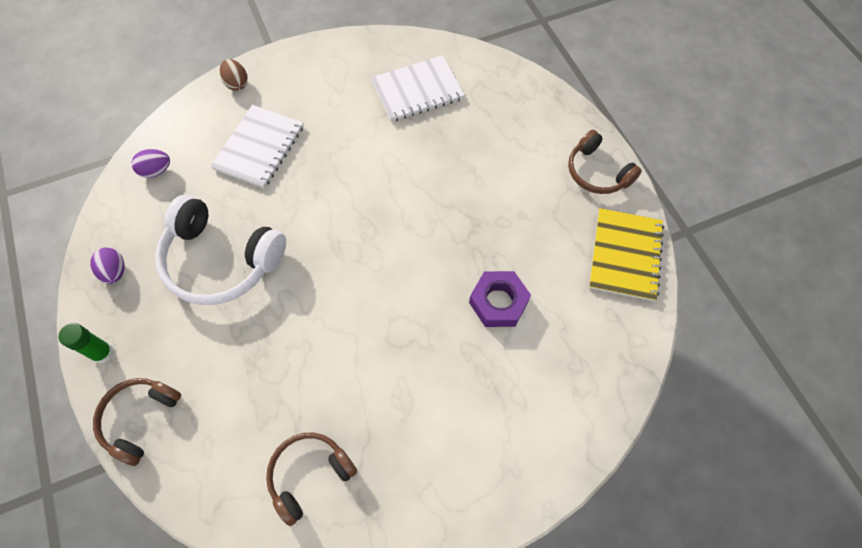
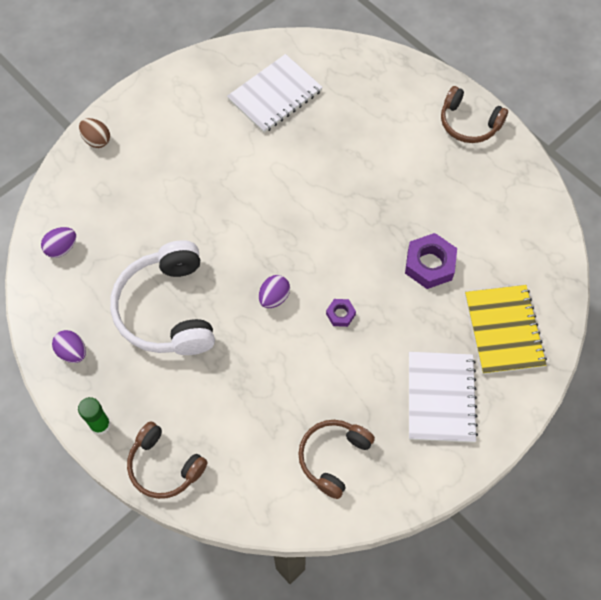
camera: 20 degrees left, 0 degrees up
brown headphones [93,378,181,466] -> brown headphones turned 60 degrees counterclockwise [127,421,207,499]
white headphones [155,195,286,305] -> white headphones turned 75 degrees clockwise [110,240,215,355]
white notebook [210,105,304,189] -> white notebook moved to [409,352,478,443]
yellow notebook [589,208,664,301] -> yellow notebook moved to [465,285,547,374]
none -> purple egg [259,275,290,308]
none -> purple nut [326,299,356,327]

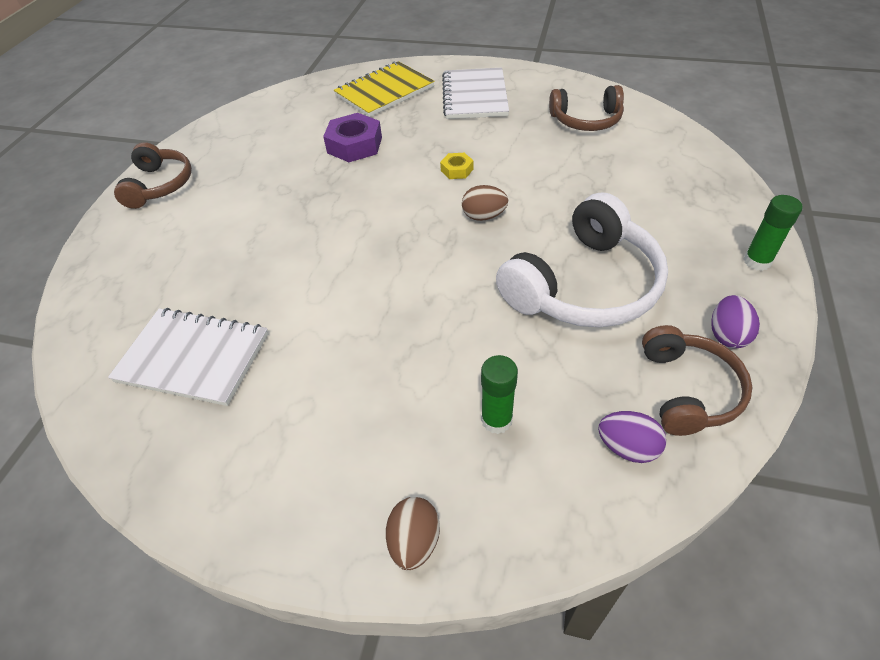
camera: 120 degrees left, 15 degrees down
brown headphones [127,421,207,499] -> brown headphones moved to [642,325,752,436]
purple egg [259,275,290,308] -> brown egg [462,185,508,221]
purple nut [326,299,356,327] -> yellow nut [440,153,473,179]
white notebook [409,352,478,443] -> white notebook turned 60 degrees counterclockwise [442,68,509,119]
none -> green glue stick [481,355,518,434]

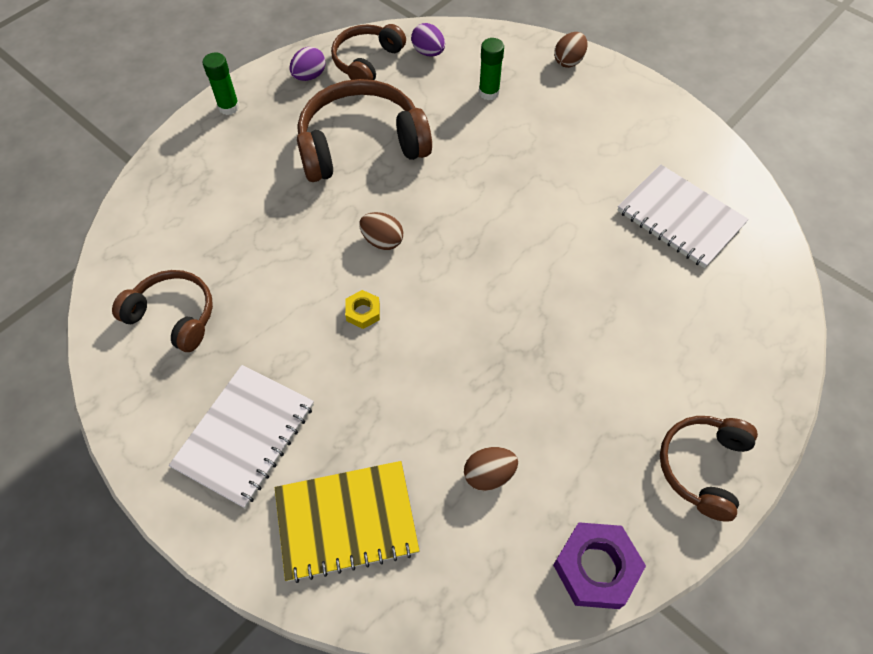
camera: 155 degrees left, 10 degrees up
purple nut [323,113,382,162] -> purple nut moved to [553,522,646,609]
white headphones [496,192,668,327] -> brown headphones [297,79,432,182]
none -> brown egg [464,447,518,491]

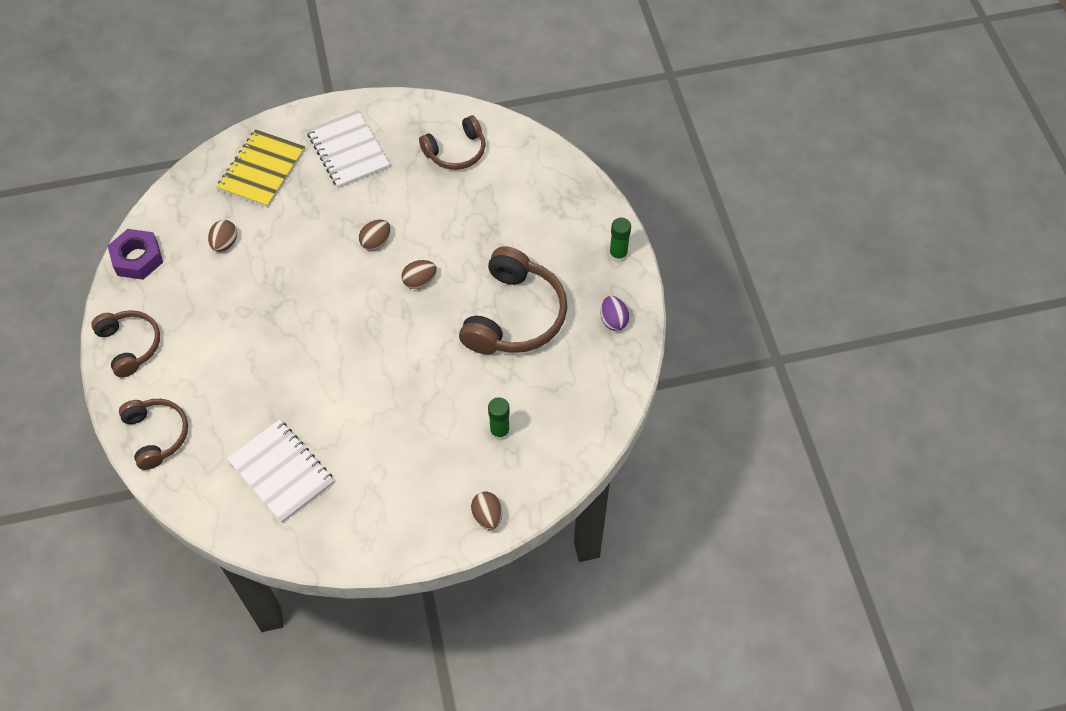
camera: 125 degrees right, 0 degrees up
brown headphones [331,24,406,80] -> brown headphones moved to [119,399,188,470]
yellow nut [345,290,380,329] -> brown egg [359,220,391,251]
purple egg [411,23,445,57] -> none
white notebook [617,164,749,268] -> white notebook turned 60 degrees clockwise [227,419,334,523]

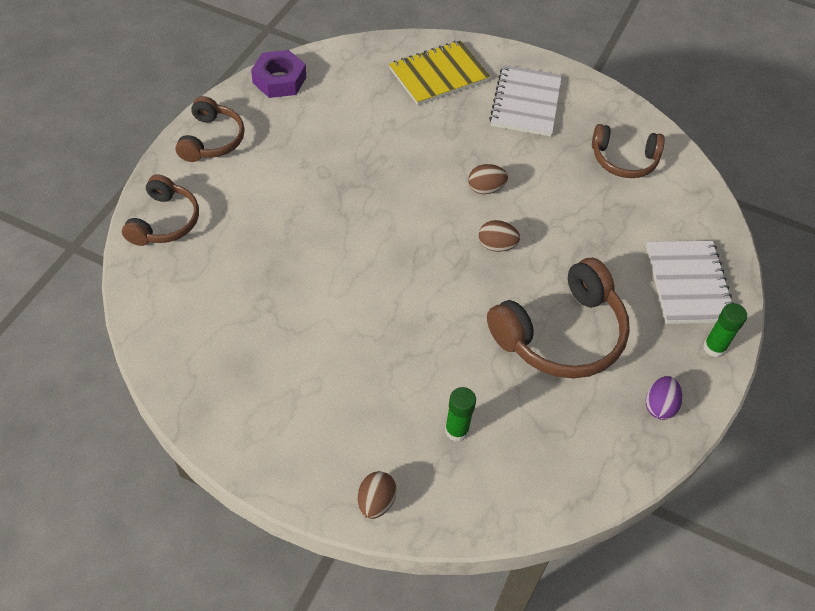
camera: 35 degrees right, 5 degrees down
brown egg [208,220,237,252] -> none
white notebook [227,419,334,523] -> white notebook moved to [646,241,733,324]

